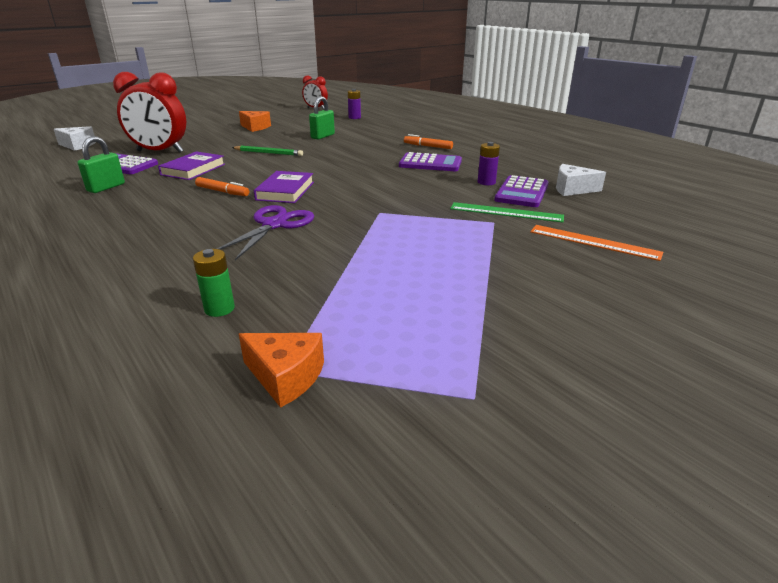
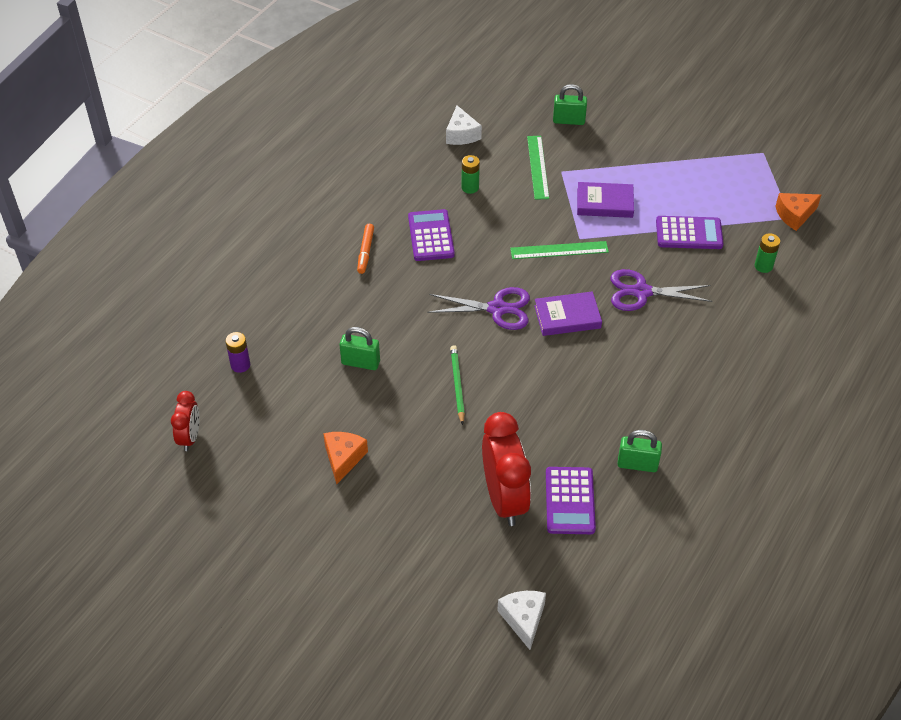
camera: 110 degrees left, 20 degrees up
purple book [158,152,225,180] -> purple book moved to [577,182,634,218]
orange marker [195,177,249,196] -> none
orange cheese [239,333,324,408] -> orange cheese turned 120 degrees counterclockwise [775,193,821,231]
purple battery [478,142,500,185] -> green battery [462,155,480,194]
purple calculator [494,175,548,207] -> purple calculator moved to [656,216,724,249]
orange ruler [530,225,663,261] -> green padlock [553,84,587,125]
none -> purple scissors [427,287,530,330]
none -> green ruler [510,241,609,259]

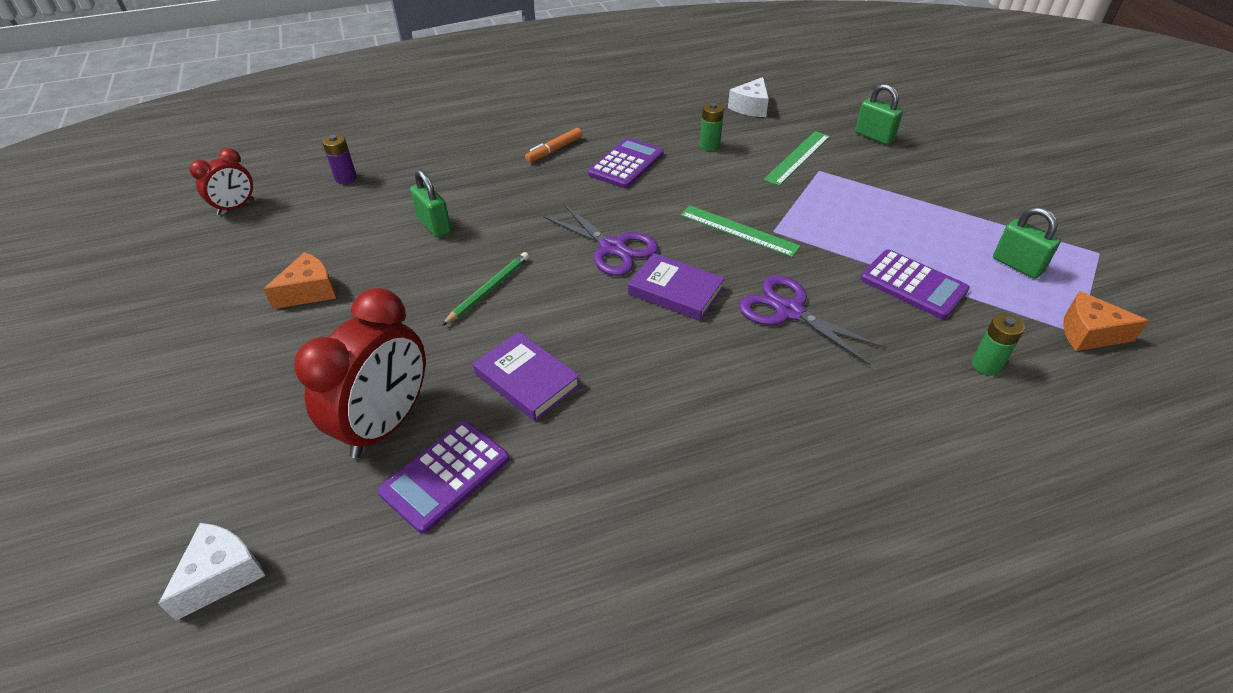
camera: 40 degrees right, 5 degrees down
purple book [577,182,634,218] -> purple book moved to [473,332,580,421]
green padlock [618,430,662,472] -> green padlock moved to [993,207,1061,279]

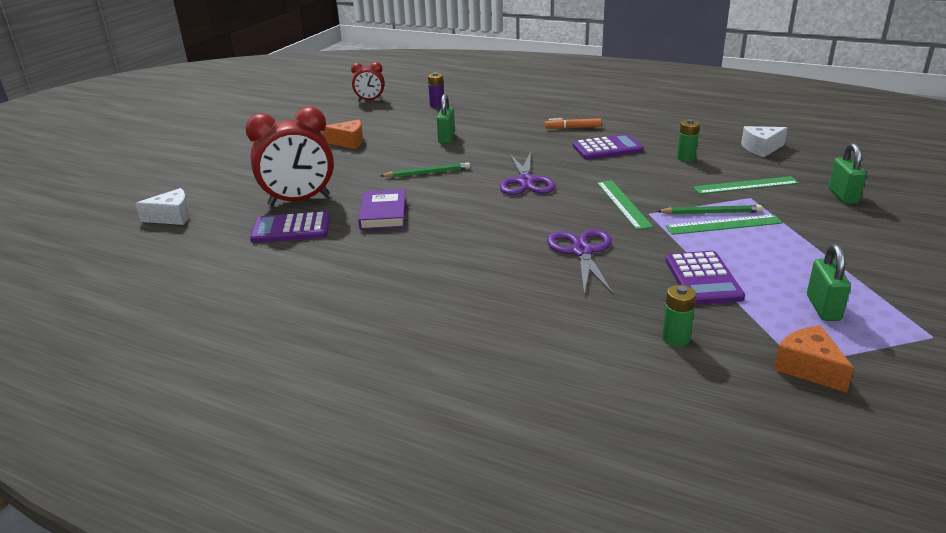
camera: 45 degrees right, 15 degrees down
purple book [628,253,725,321] -> none
none -> green pencil [657,205,763,214]
none -> green ruler [665,214,783,235]

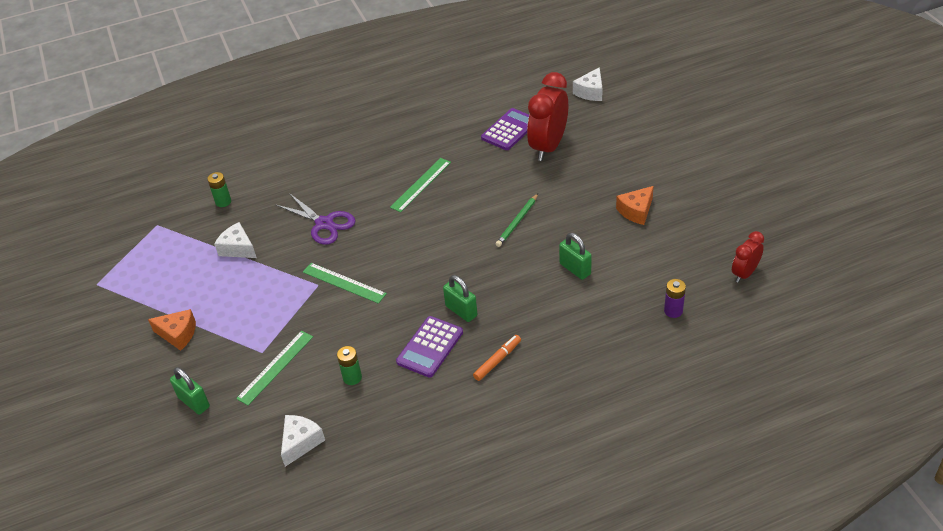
camera: 135 degrees right, 15 degrees up
purple book [358,189,407,230] -> none
purple scissors [499,152,556,195] -> none
green pencil [657,205,763,214] -> none
green ruler [665,214,783,235] -> green ruler moved to [390,158,451,212]
purple calculator [666,251,745,305] -> white cheese [214,222,257,258]
orange cheese [773,325,854,392] -> orange cheese moved to [148,309,196,351]
green padlock [807,244,851,321] -> green padlock moved to [443,275,477,322]

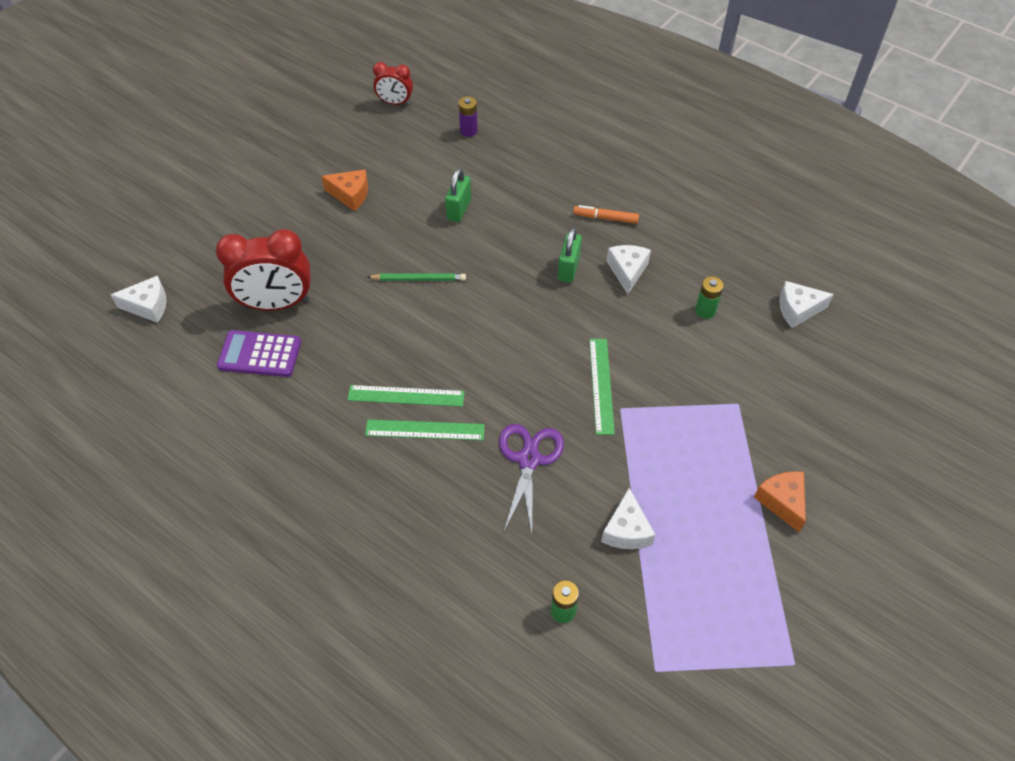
camera: 125 degrees left, 10 degrees up
green padlock [170,367,210,415] -> none
green ruler [236,331,313,405] -> green ruler moved to [365,420,485,440]
purple calculator [396,316,463,378] -> white cheese [606,245,651,294]

